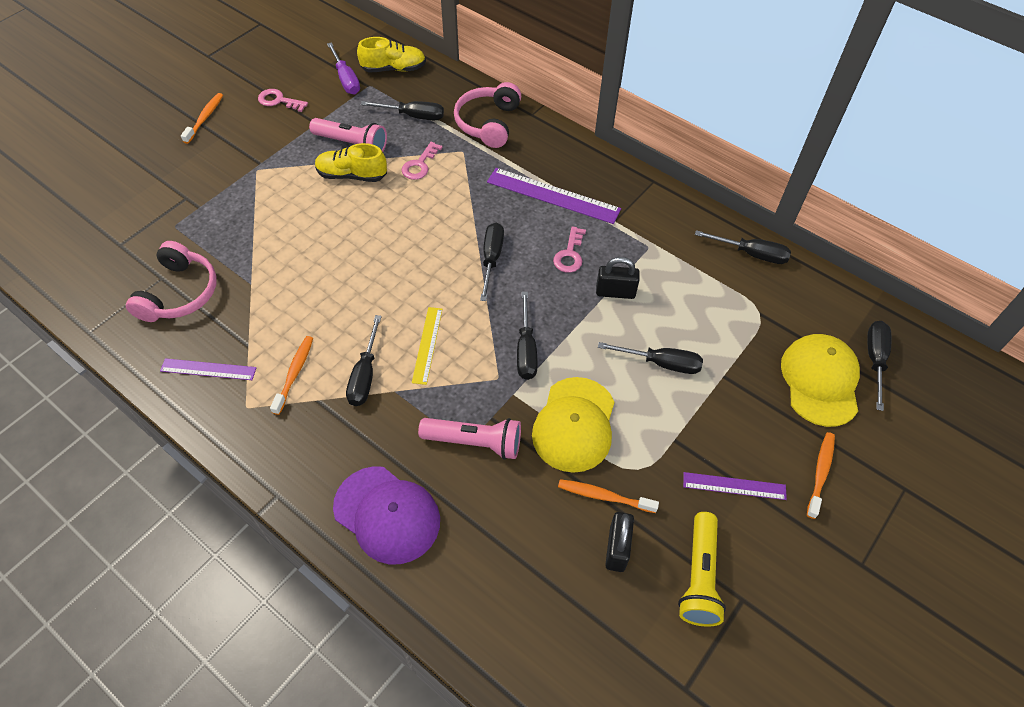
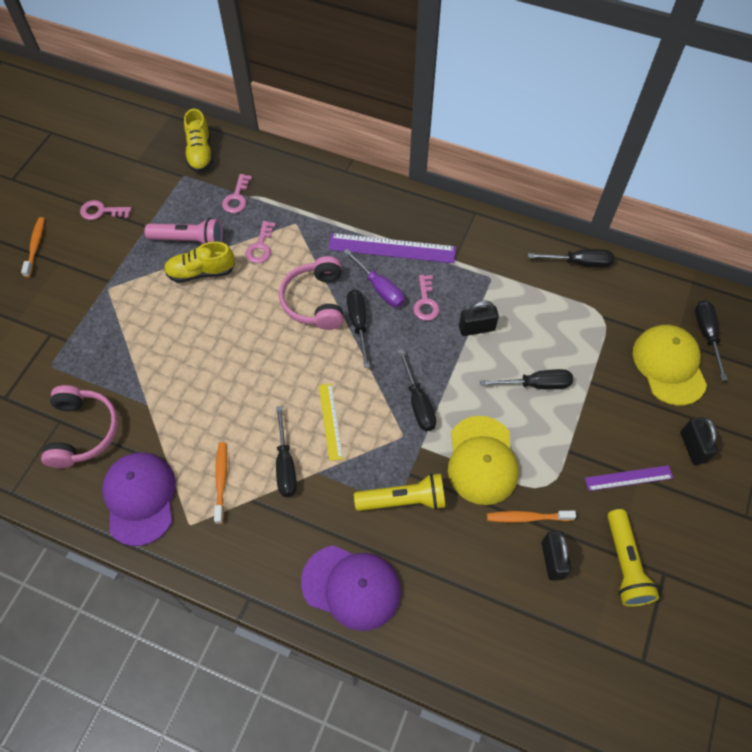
camera: 15 degrees left, 5 degrees up
purple ruler [160,358,256,380] -> purple cap [102,452,176,546]
purple screwdriver [327,42,360,94] -> purple screwdriver moved to [343,249,405,307]
yellow shoe [357,37,426,72] -> yellow shoe turned 105 degrees clockwise [184,109,213,172]
black screwdriver [361,101,444,120] -> pink key [222,174,252,213]
pink flashlight [418,418,521,459] -> yellow flashlight [354,473,445,511]
pink headphones [454,82,521,148] -> pink headphones moved to [279,256,344,330]
orange toothbrush [807,432,835,519] -> black padlock [680,417,718,465]

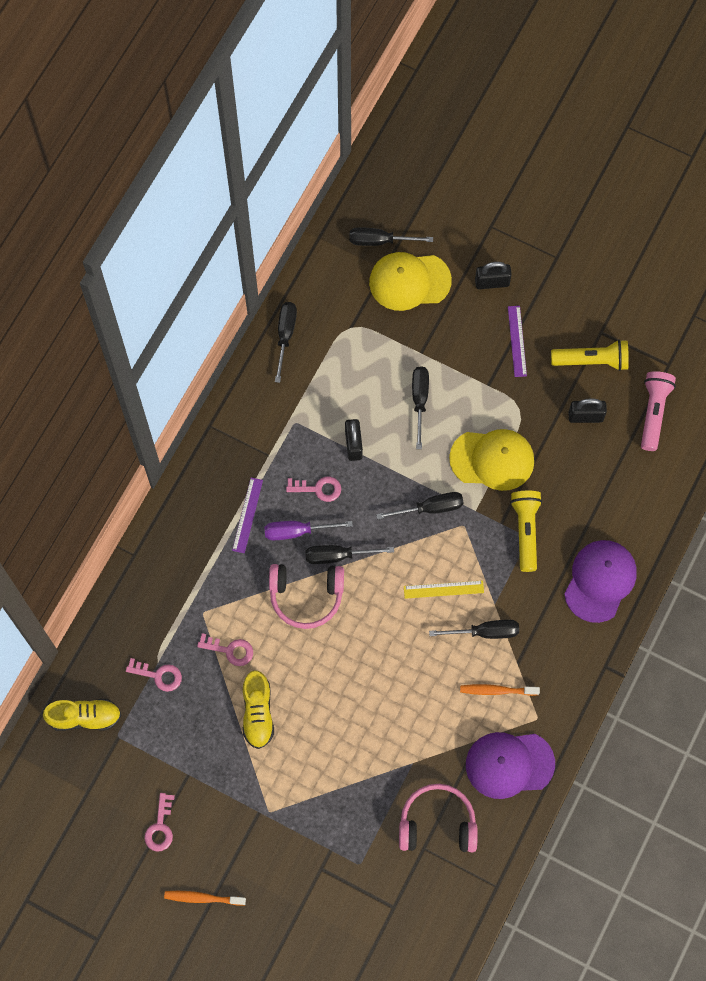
camera: 85 degrees left, 10 degrees up
pink flashlight [144,218,223,244] -> pink flashlight moved to [641,371,676,451]
purple ruler [328,233,456,263] -> purple ruler [232,478,263,553], size x0.59
purple screwdriver [343,249,405,307] -> purple screwdriver turned 150 degrees counterclockwise [264,521,353,540]
orange toothbrush [487,511,576,523] -> none

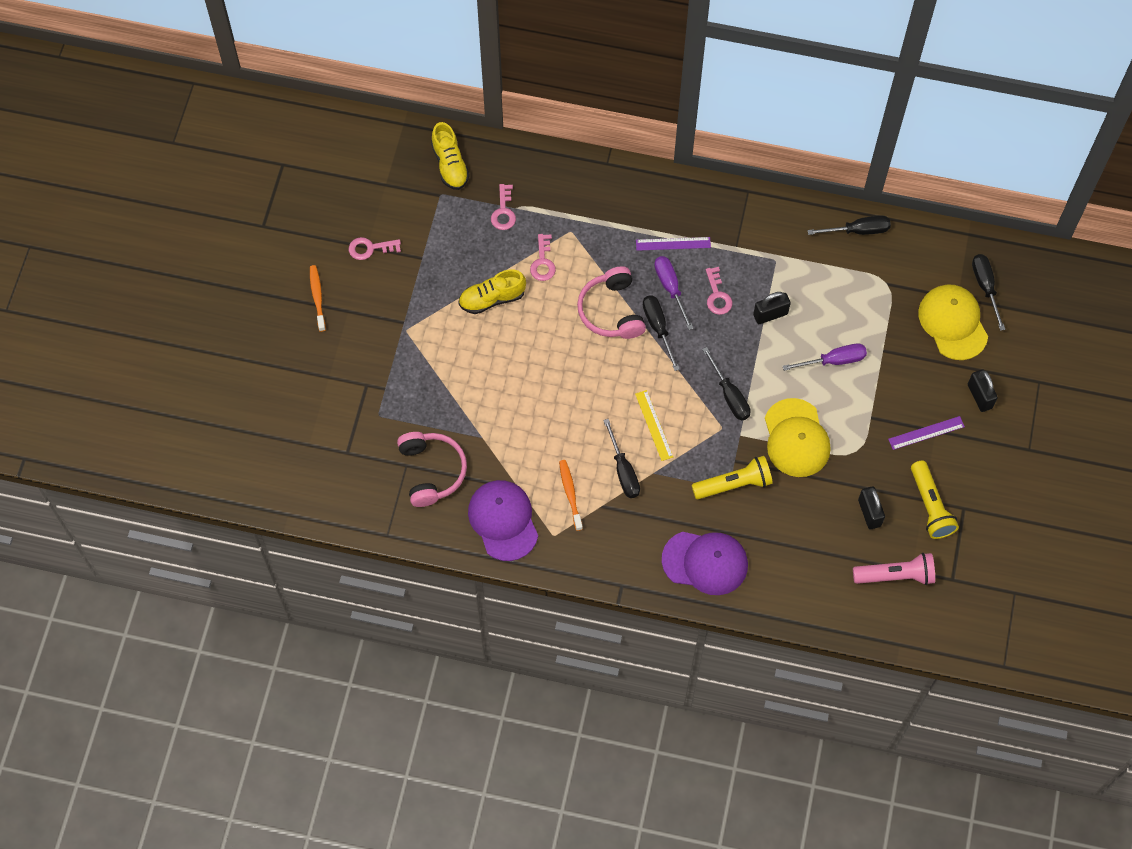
camera: 75 degrees right, 5 degrees down
black screwdriver [412,366,429,449] -> purple screwdriver [783,343,867,371]

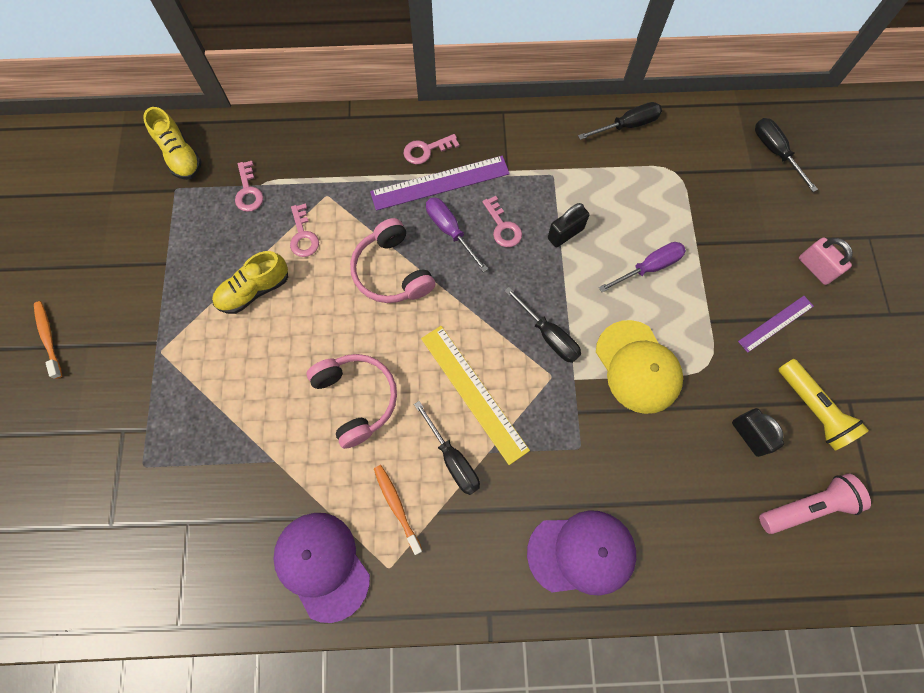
camera: 15 degrees left, 5 degrees up
pink key [349,237,401,260] -> pink key moved to [403,134,459,164]
pink headphones [397,432,467,507] -> pink headphones moved to [307,354,397,449]
yellow ruler [635,390,673,461] -> yellow ruler [421,326,530,465], size x1.70
purple ruler [636,237,711,251] -> purple ruler [370,156,510,211], size x1.70
black screwdriver [643,295,680,371] -> none
yellow flashlight [692,456,773,499] -> none
yellow cap [918,284,988,360] -> none
black padlock [968,370,998,412] -> pink padlock [799,237,853,285]

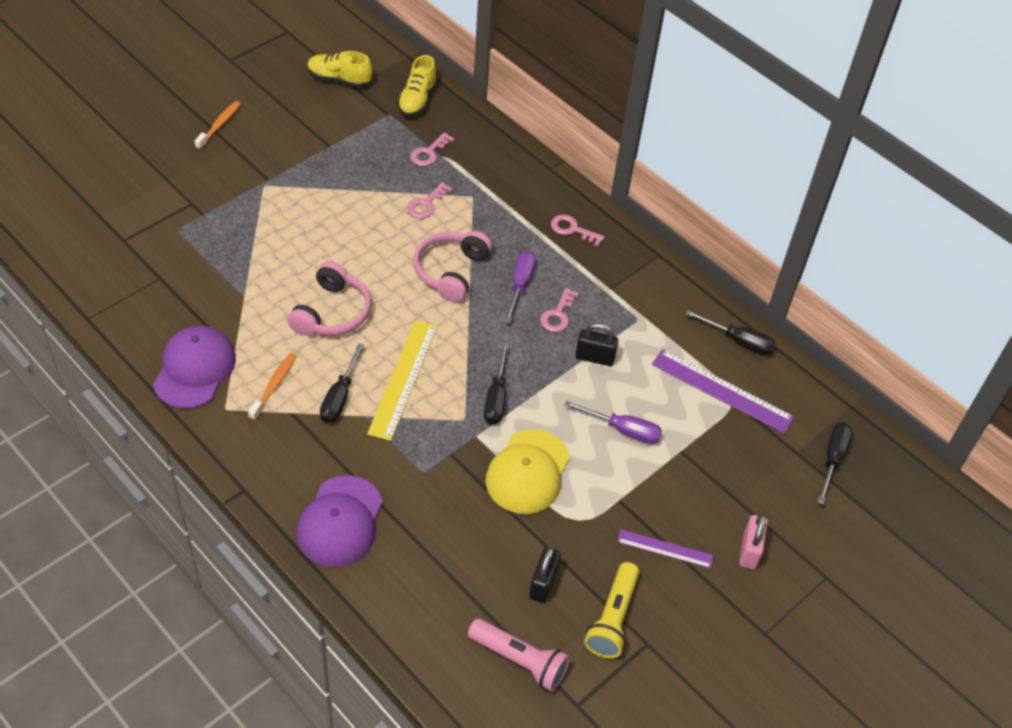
camera: 45 degrees right, 20 degrees down
yellow shoe [212,251,288,314] -> yellow shoe moved to [307,51,372,88]
purple ruler [370,156,510,211] -> purple ruler moved to [652,349,794,433]
purple cap [527,510,636,596] -> purple cap turned 60 degrees clockwise [296,475,383,567]

